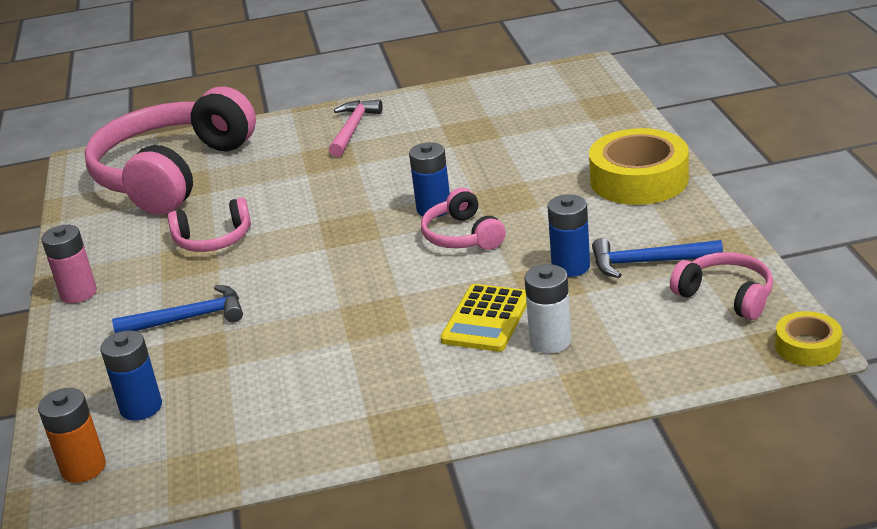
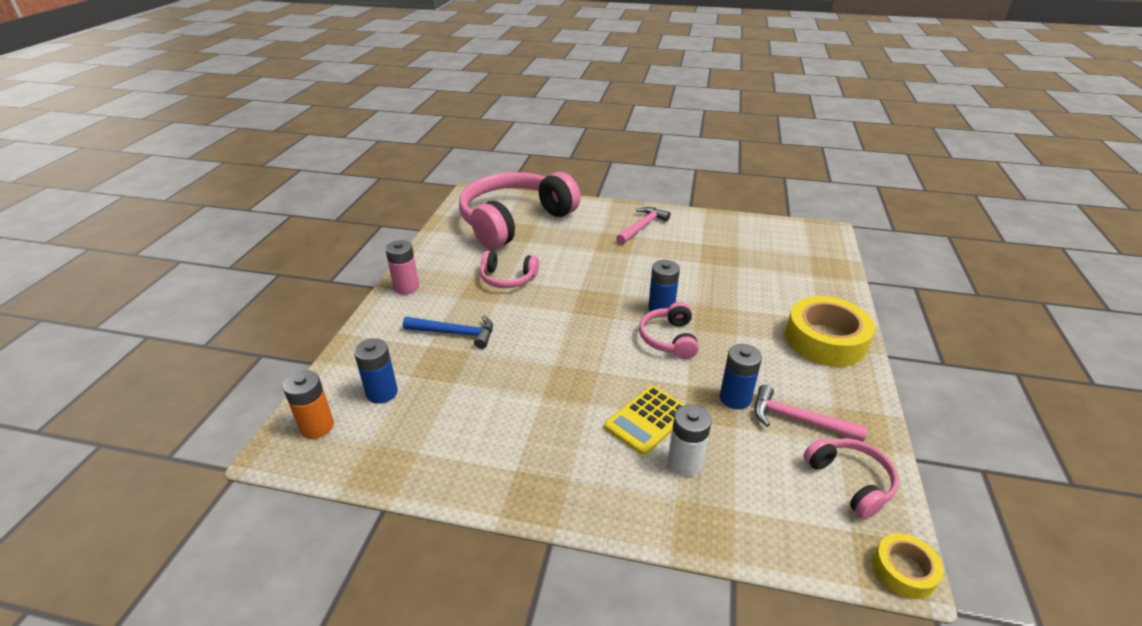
camera: 20 degrees right, 5 degrees up
blue hammer [592,238,723,278] -> pink hammer [755,385,867,442]

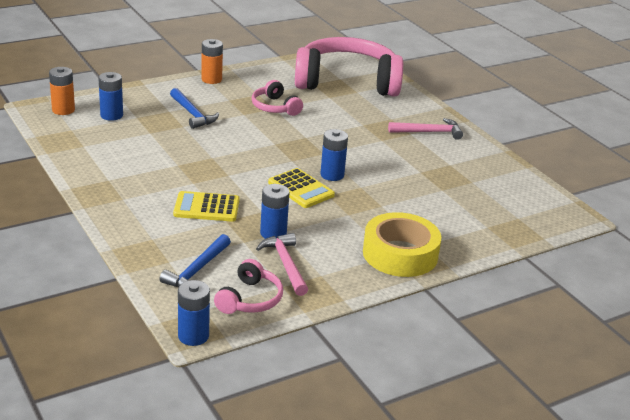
camera: 45 degrees right, 5 degrees down
pink battery [385,240,419,294] -> orange battery [201,39,223,84]
pink headphones [639,302,699,359] -> yellow calculator [268,168,335,208]
white battery [668,405,712,476] -> none
yellow tape [873,533,944,599] -> blue battery [178,280,210,346]
none -> blue hammer [160,234,231,288]

